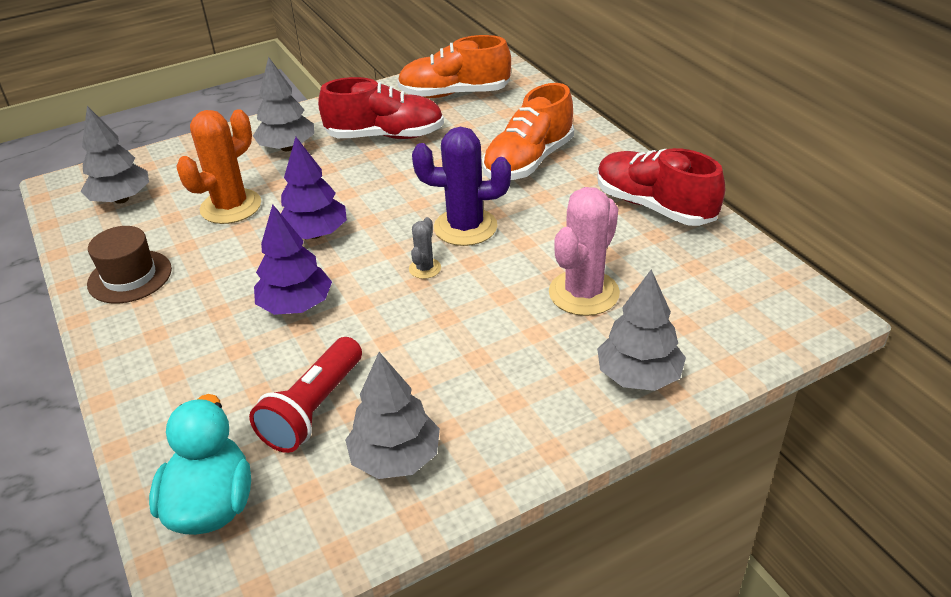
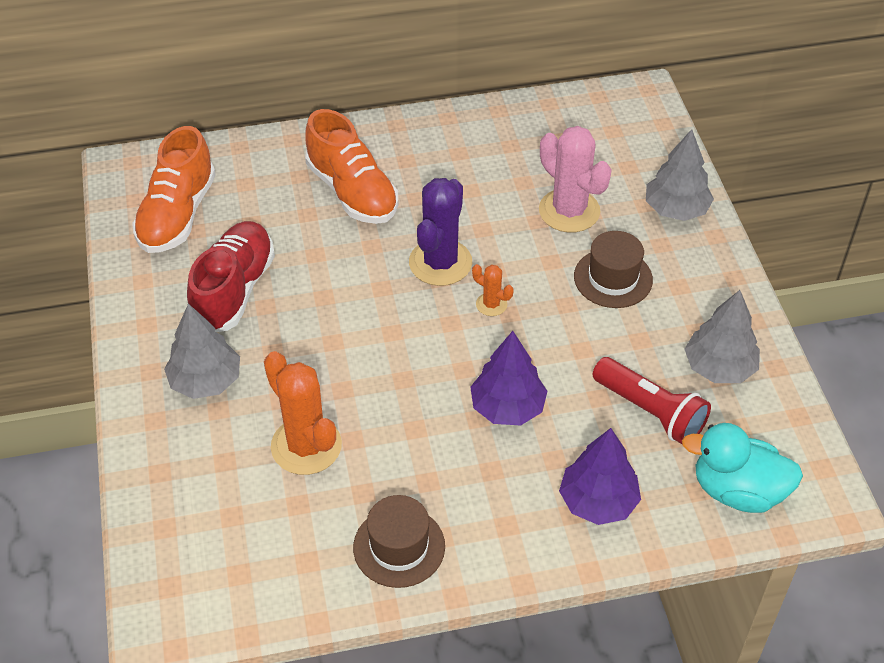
camera: 75 degrees left, 10 degrees up
grey tree [81,106,149,204] -> none
purple tree [281,137,347,239] -> purple tree moved to [559,428,641,525]
grey cactus [409,217,441,279] -> orange cactus [472,264,514,316]
red shoe [597,148,725,226] -> none
none -> brown hat [574,231,653,308]

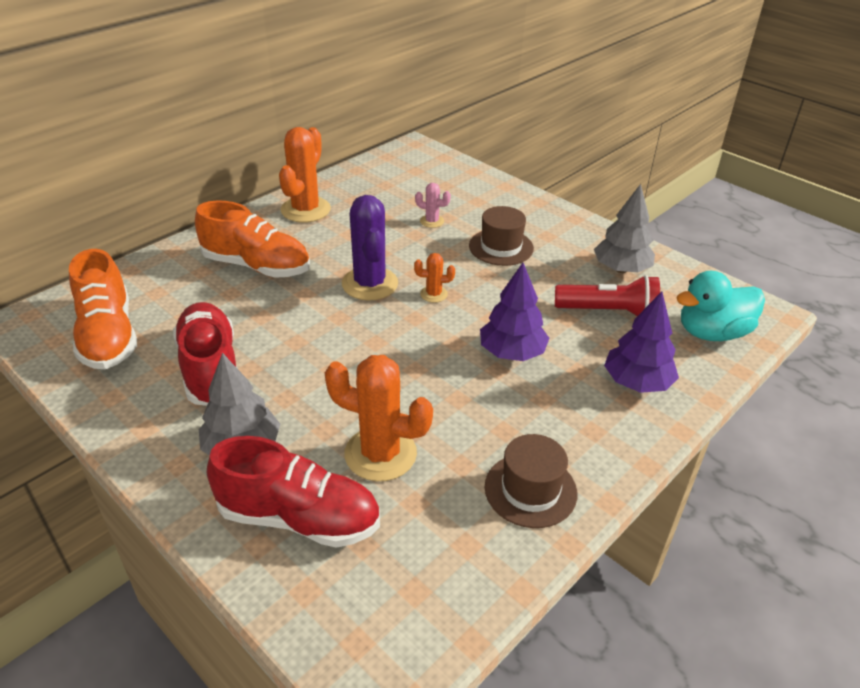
camera: 35 degrees left, 10 degrees down
pink cactus [539,126,612,233] -> pink cactus [415,183,451,228], size x0.48
grey tree [646,129,714,221] -> none
none -> red shoe [207,436,380,548]
none -> orange cactus [279,127,331,223]

